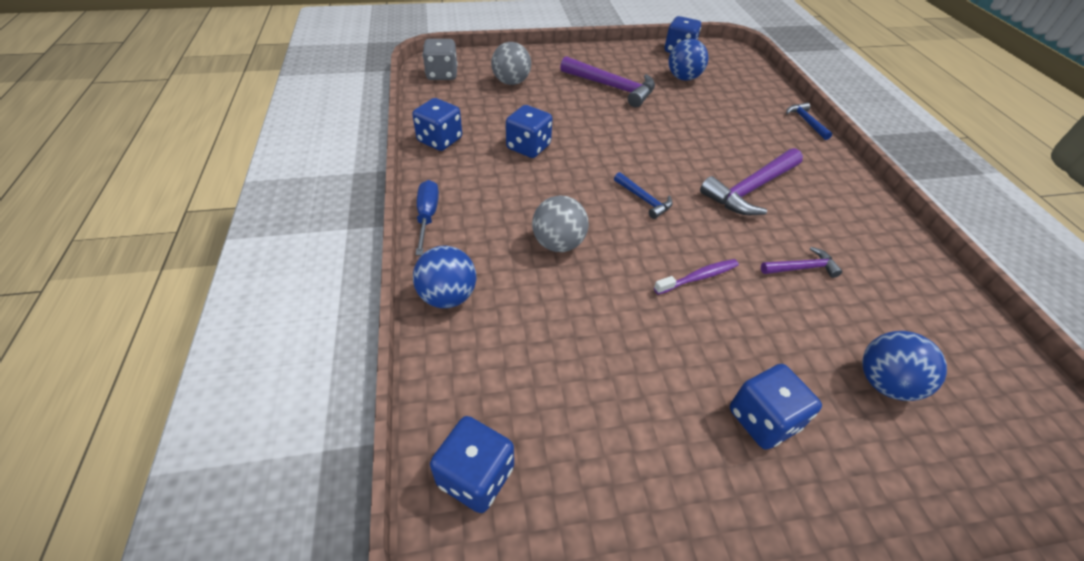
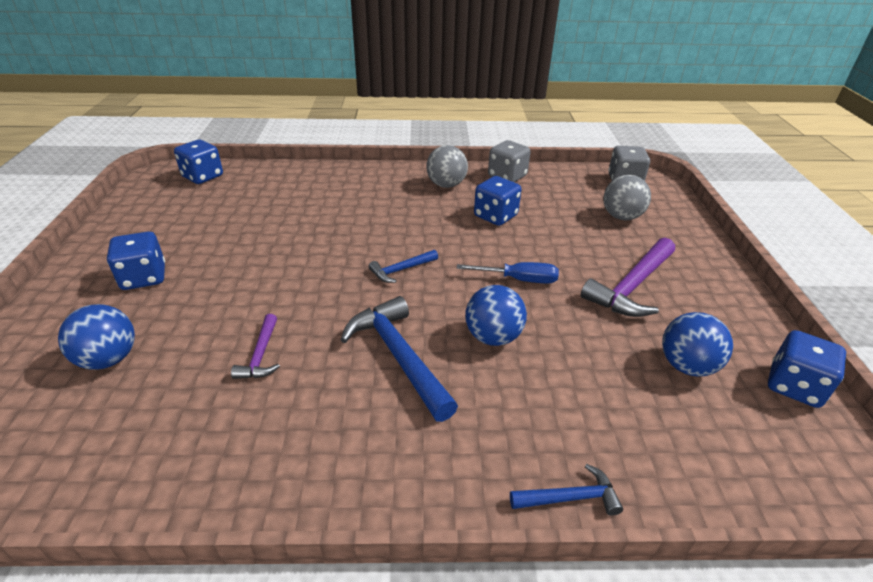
camera: 100 degrees right, 10 degrees down
blue dice [412,98,462,151] -> grey dice [488,140,531,182]
blue ball [413,246,476,308] -> blue ball moved to [465,285,527,346]
blue screwdriver [415,180,439,255] -> blue screwdriver moved to [457,262,559,284]
grey ball [532,195,589,252] -> grey ball moved to [426,145,468,188]
purple toothbrush [654,259,739,295] -> none
purple hammer [700,148,803,215] -> blue hammer [341,296,458,422]

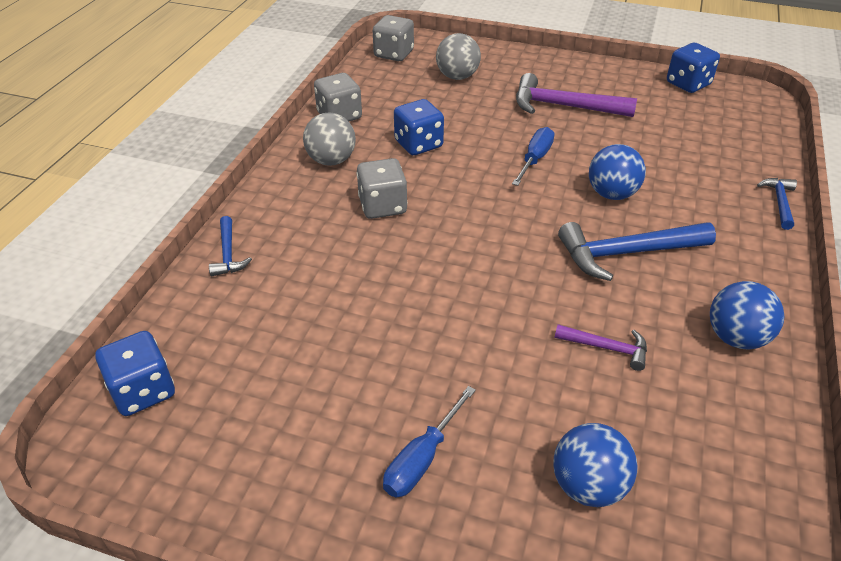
camera: 70 degrees left, 5 degrees up
blue dice [107,232,165,290] -> blue screwdriver [383,386,476,498]
blue hammer [369,250,438,283] -> blue hammer moved to [209,216,252,277]
purple hammer [581,237,675,317] -> purple hammer turned 135 degrees clockwise [516,73,637,117]
blue ball [662,312,733,377] -> blue ball moved to [710,281,784,350]
none -> grey dice [357,158,407,219]

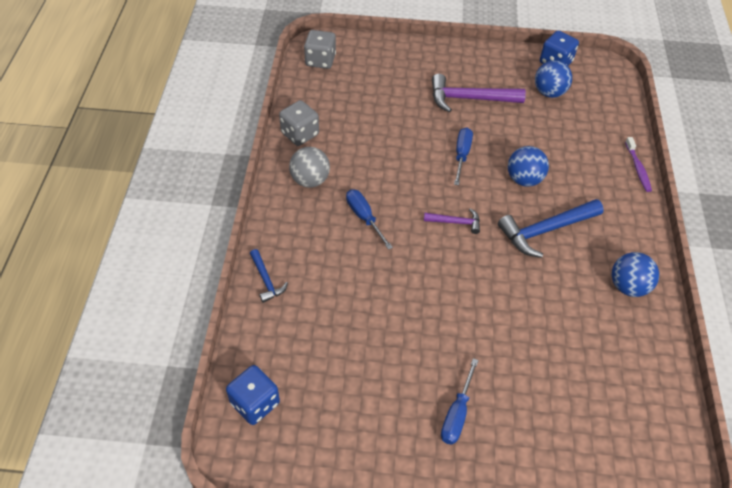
camera: 15 degrees left, 10 degrees up
grey dice [357,158,407,219] -> blue screwdriver [346,189,393,250]
blue dice [394,99,444,155] -> none
grey ball [436,33,481,80] -> none
blue ball [553,423,638,507] -> blue ball moved to [535,60,572,98]
purple hammer [555,324,647,371] -> purple hammer moved to [424,208,480,234]
blue hammer [757,178,797,230] -> purple toothbrush [625,137,652,192]

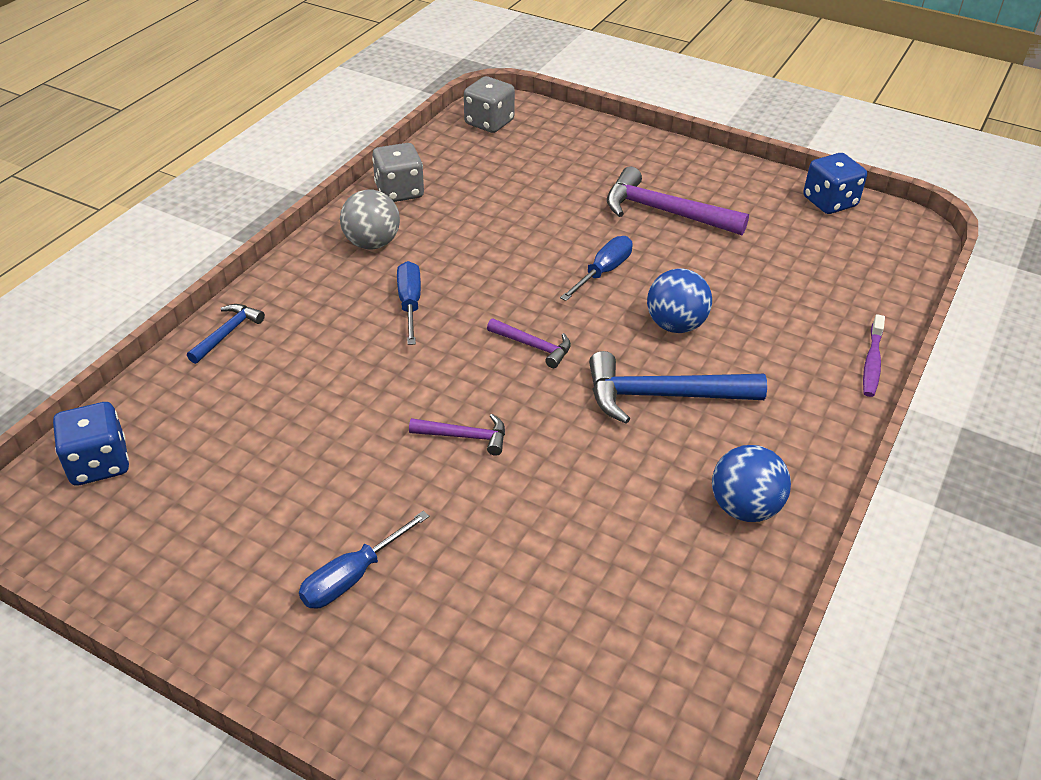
camera: 25 degrees right, 10 degrees down
blue hammer [250,249,288,303] -> blue hammer turned 150 degrees counterclockwise [187,304,265,364]
blue ball [535,60,572,98] -> none
none -> purple hammer [409,414,505,456]

